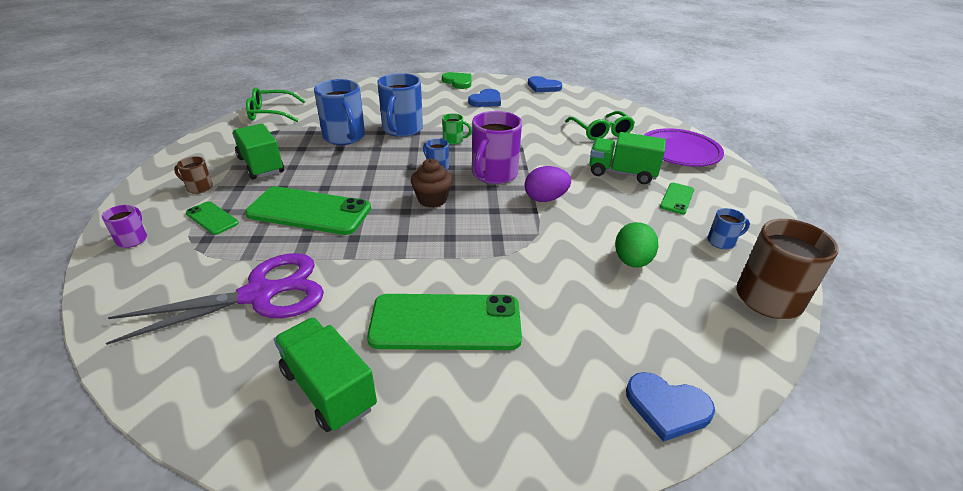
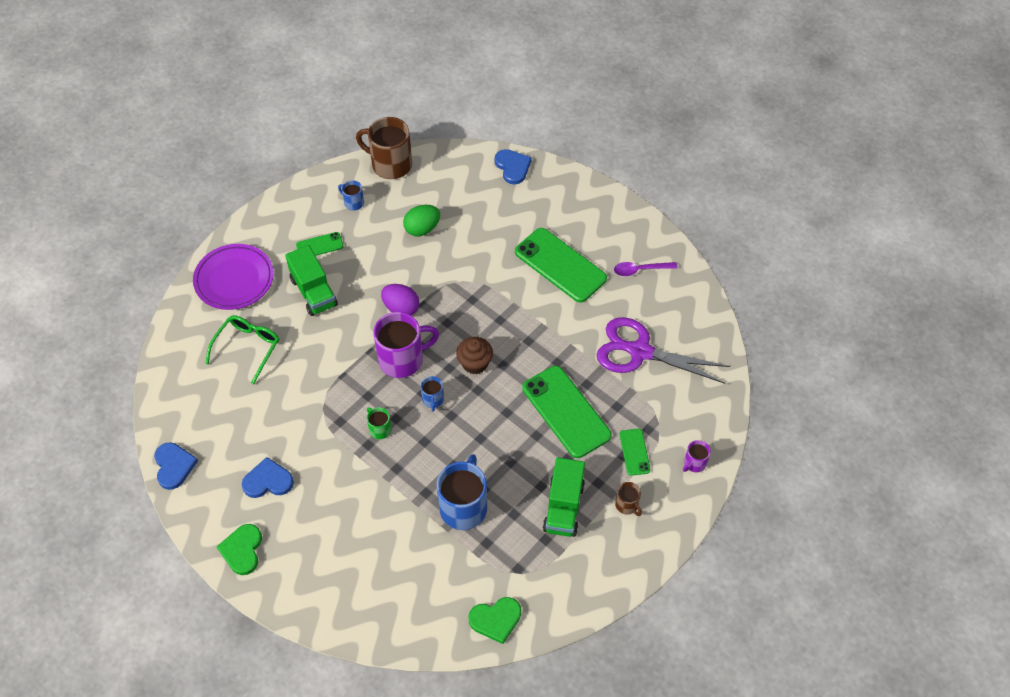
camera: 135 degrees left, 20 degrees up
green glasses [246,87,305,122] -> green heart [468,597,521,644]
green truck [274,318,377,432] -> purple spoon [614,262,678,276]
blue mug [378,73,423,137] -> none

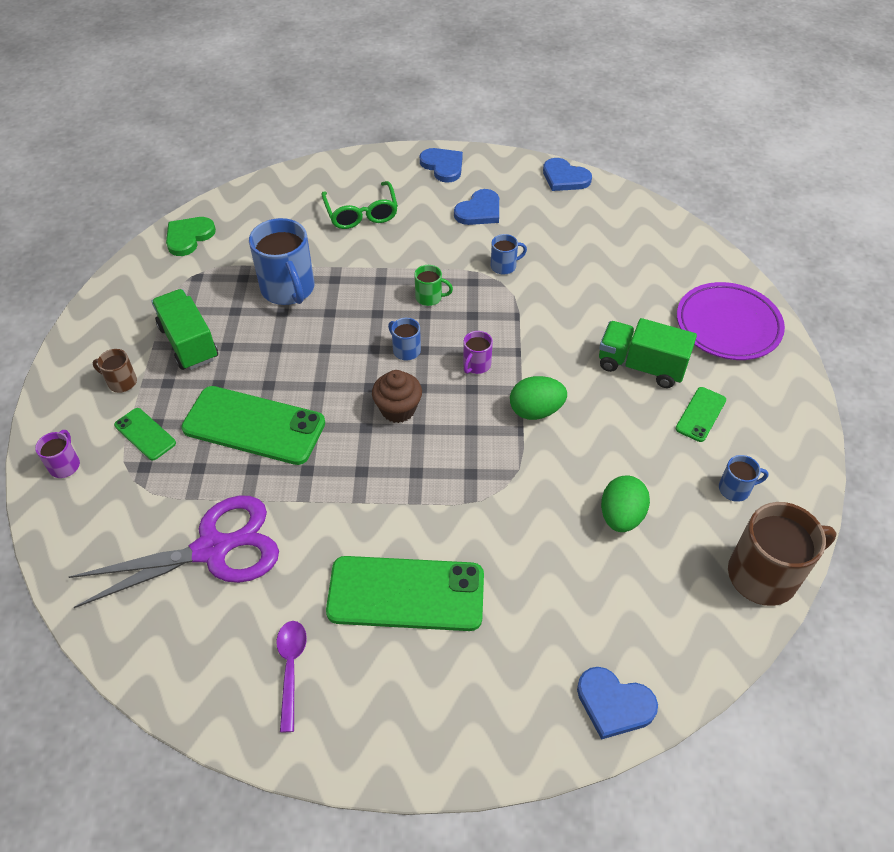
camera: 140 degrees right, 5 degrees down
green glasses [205,315,280,384] -> green glasses moved to [321,181,398,229]
green heart [217,524,262,575] -> blue heart [420,148,463,183]
purple mug [373,312,439,378] -> purple mug [463,331,493,374], size x0.48
purple egg [381,284,419,315] -> green egg [510,376,567,420]
purple spoon [614,262,678,276] -> purple spoon turned 45 degrees counterclockwise [276,621,307,732]
none -> blue mug [491,234,527,275]

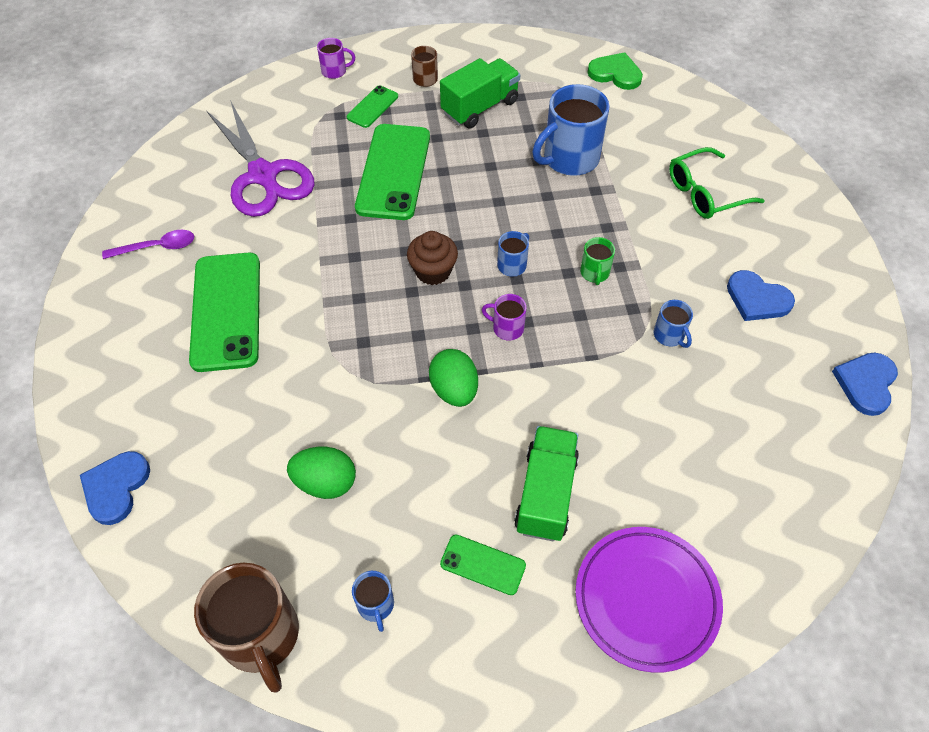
camera: 80 degrees right, 5 degrees up
blue heart [420,148,463,183] -> none

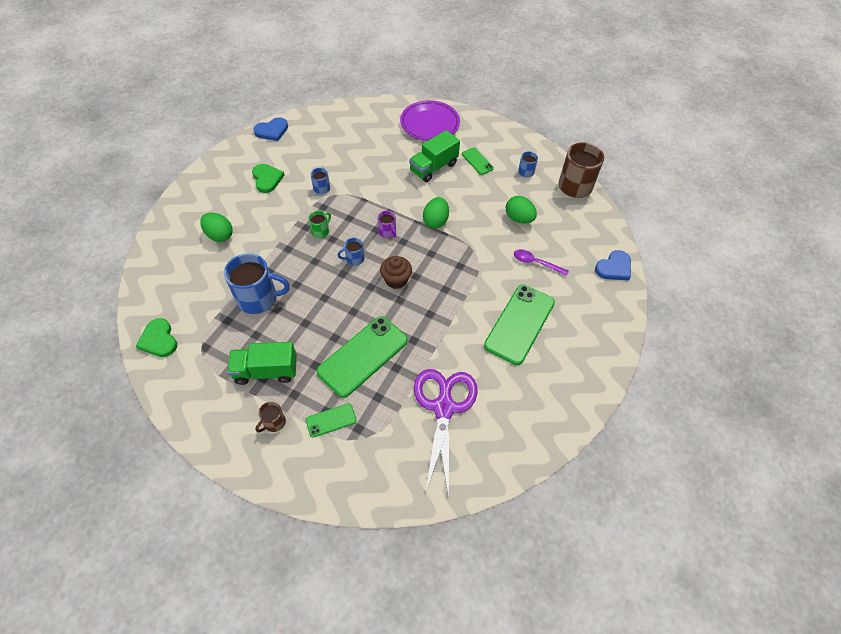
camera: 145 degrees left, 0 degrees up
purple spoon [102,230,195,259] -> purple spoon moved to [514,249,569,276]
purple mug [317,38,355,79] -> none
green glasses [669,147,765,219] -> green egg [200,213,233,242]
blue heart [727,270,795,321] -> green heart [252,164,284,193]

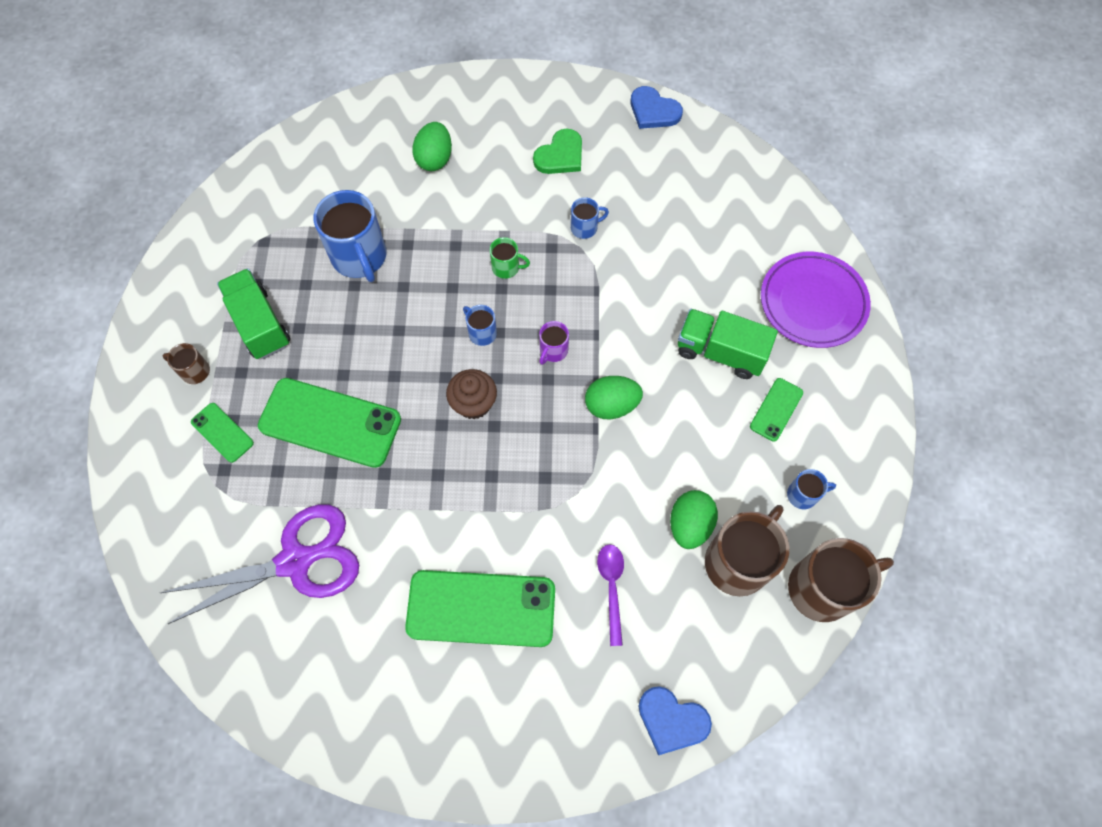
camera: 65 degrees right, 10 degrees up
green heart [136,318,177,357] -> none
none -> brown mug [705,505,789,596]

